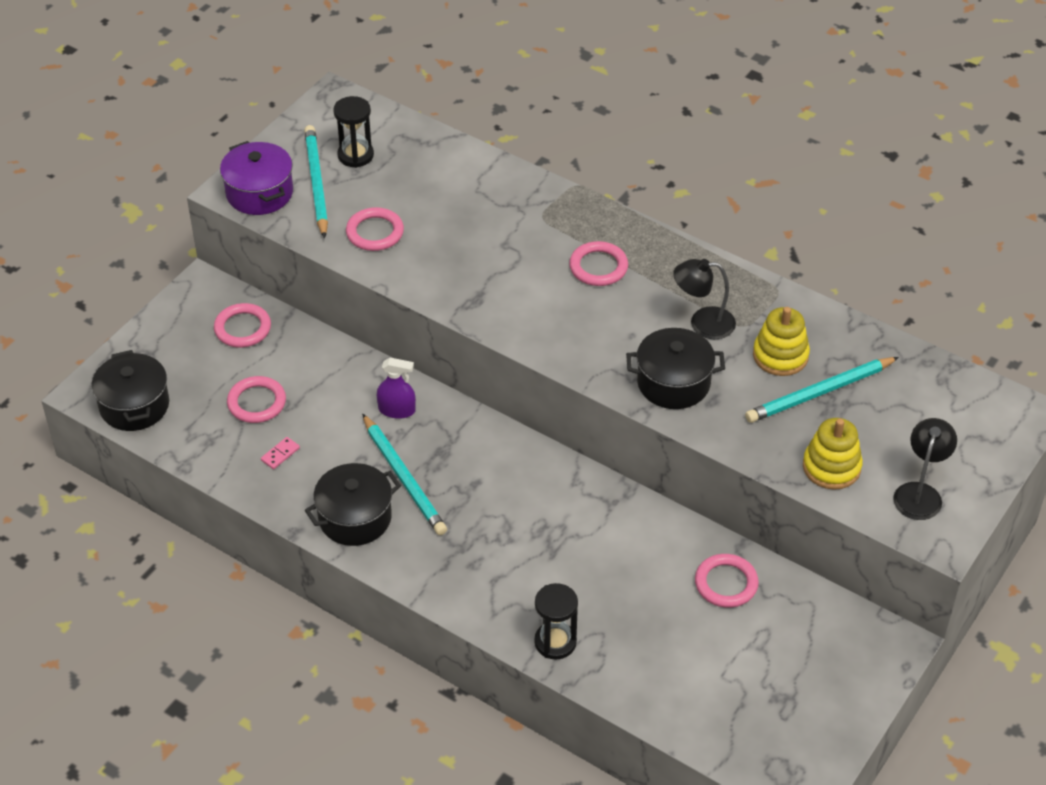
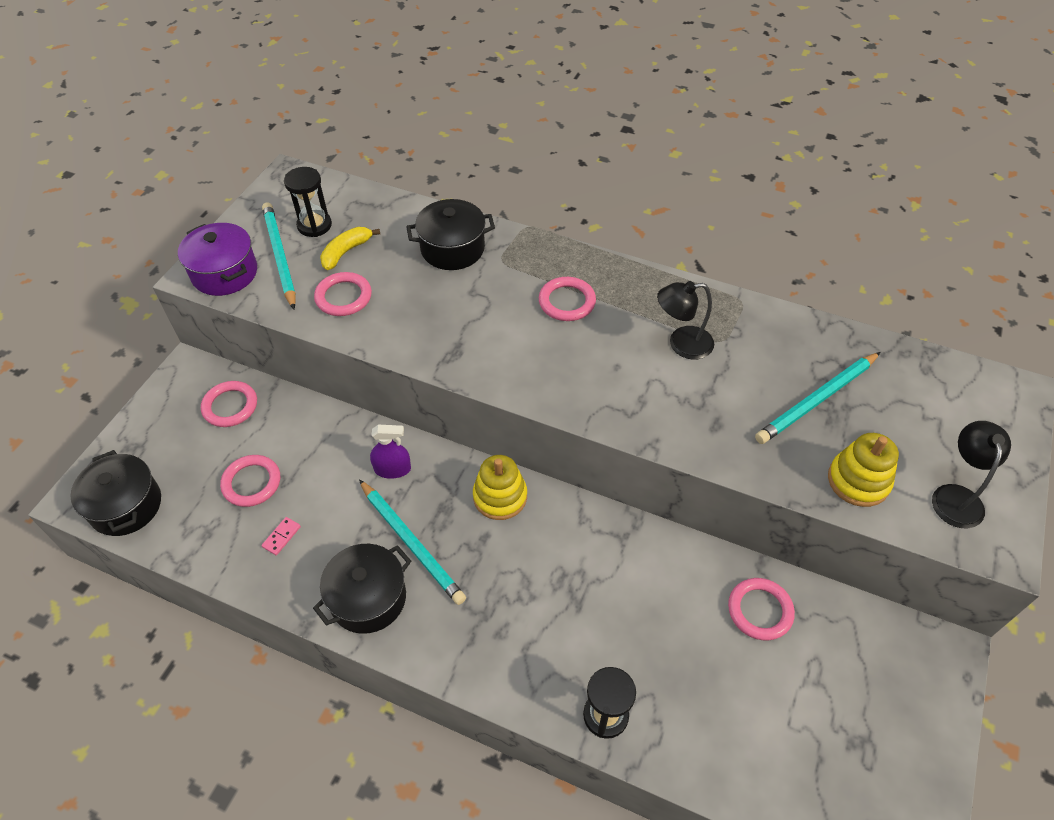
camera: 10 degrees left, 5 degrees up
black pot [626,328,725,409] -> black pot moved to [406,199,495,270]
yellow stacking toy [753,307,810,376] -> yellow stacking toy moved to [473,455,527,520]
none -> yellow banana [320,227,380,270]

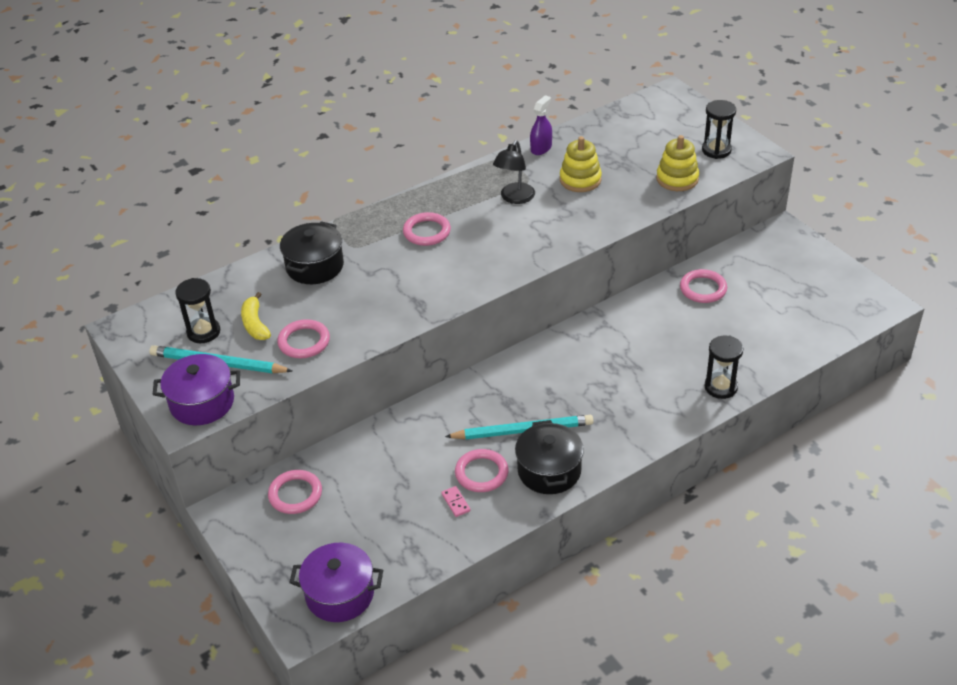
camera: 55 degrees left, 10 degrees down
black pot [70,450,161,536] -> purple pot [289,543,383,622]
pink ring [220,455,280,507] -> pink ring moved to [455,449,508,492]
purple spray bottle [370,425,411,479] -> purple spray bottle moved to [530,95,552,155]
yellow stacking toy [473,455,527,520] -> yellow stacking toy moved to [560,136,602,192]
turquoise pencil [755,352,880,444] -> none
black lamp [932,421,1011,529] -> black hourglass [702,100,736,159]

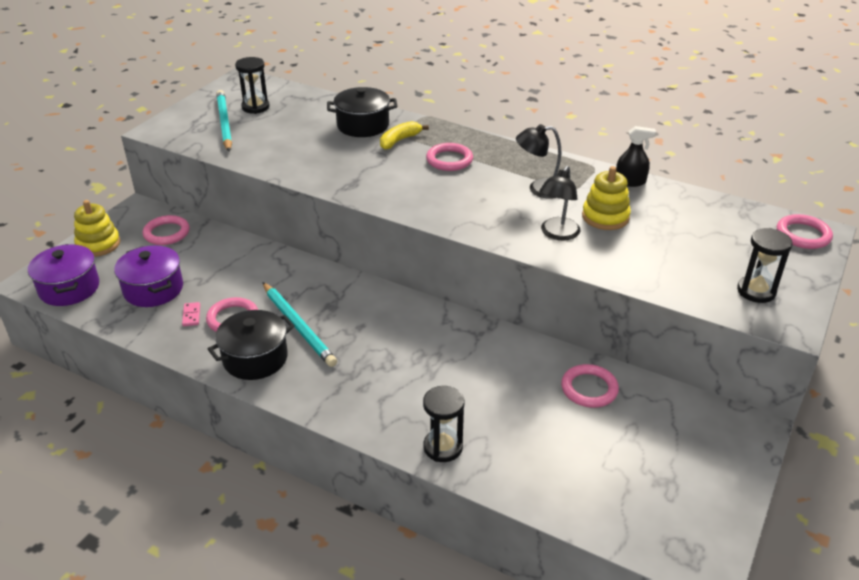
camera: 60 degrees right, 5 degrees down
purple pot [152,354,240,425] -> purple pot moved to [114,245,183,307]
yellow banana [241,292,271,340] -> yellow banana moved to [380,121,429,150]
pink ring [277,319,330,358] -> pink ring moved to [777,214,833,249]
pink domino [441,486,471,517] -> pink domino turned 45 degrees counterclockwise [182,302,200,326]
purple spray bottle [530,95,552,155] -> black spray bottle [616,126,656,187]
yellow stacking toy [656,135,699,191] -> yellow stacking toy moved to [74,200,120,257]
none -> black lamp [539,166,580,240]

